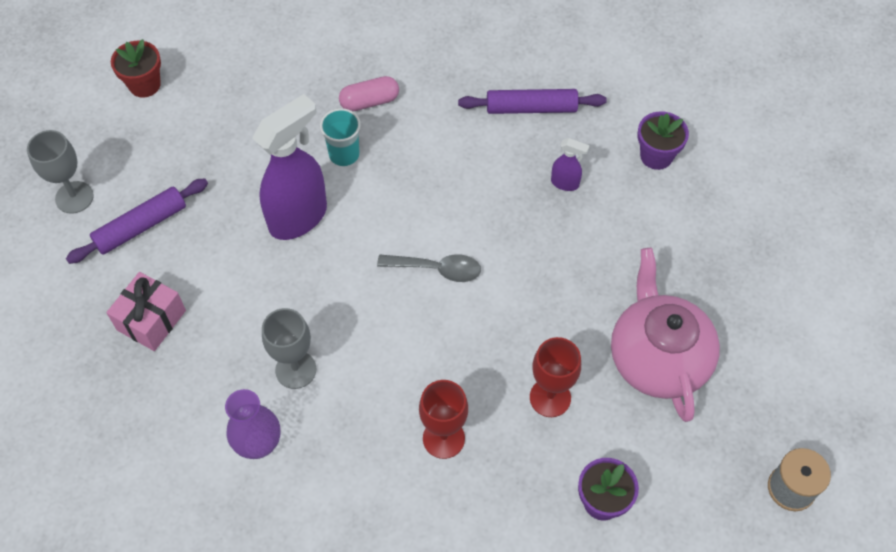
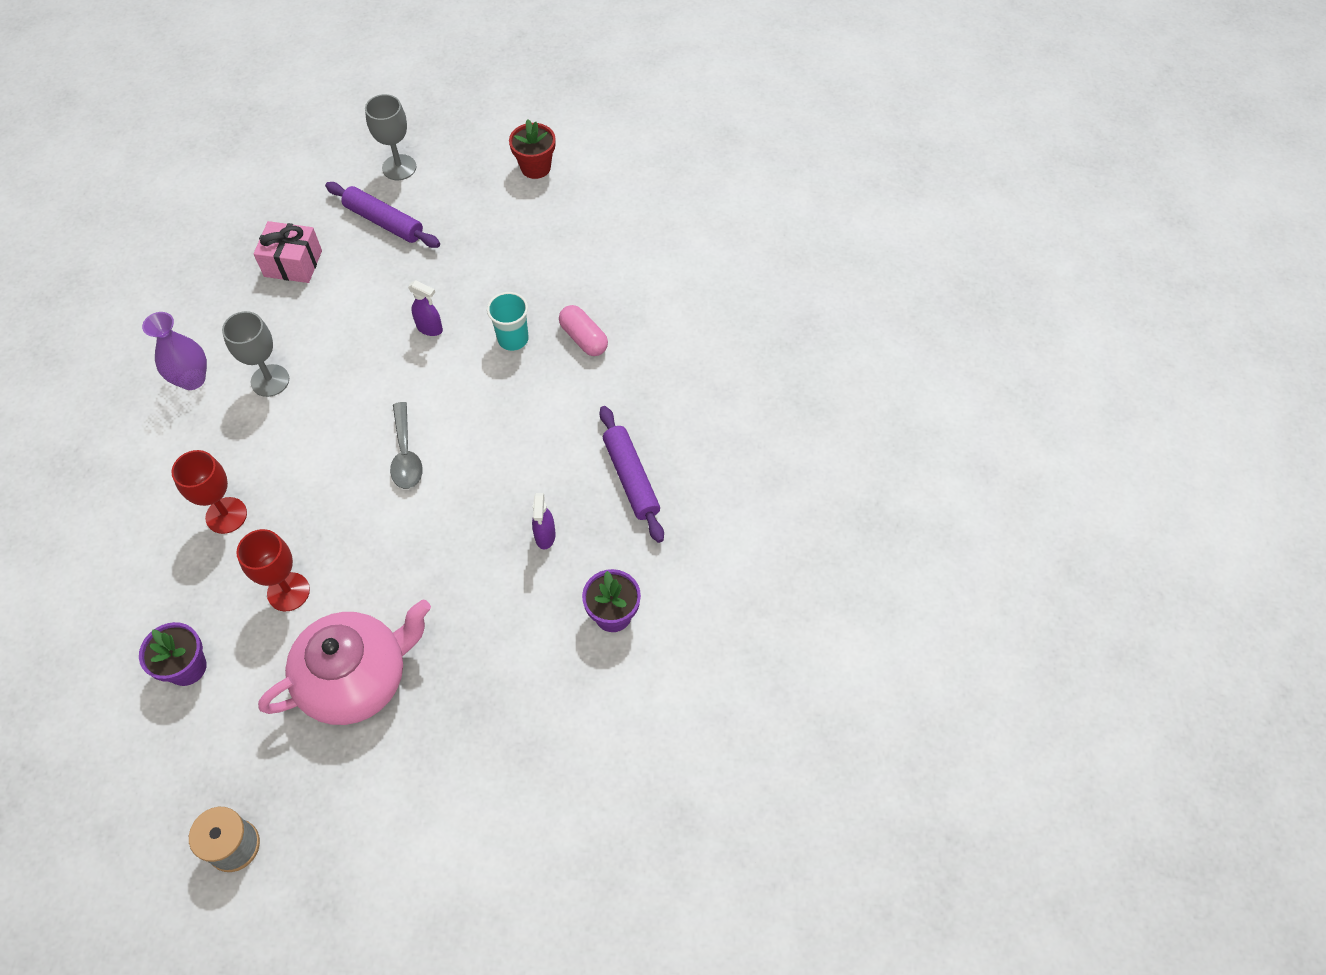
camera: 70 degrees right, 0 degrees up
purple spray bottle [252,94,327,240] -> purple spray bottle [408,280,443,336], size x0.44

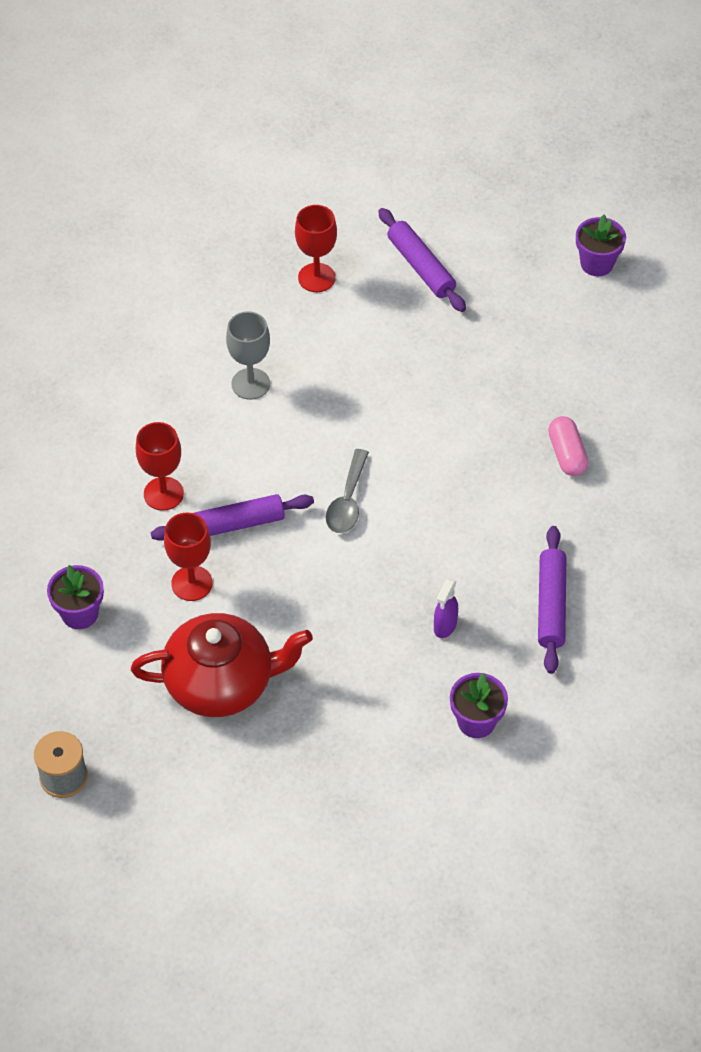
camera: 25 degrees right, 5 degrees down
purple vase [142,312,207,390] -> none
pink gift [253,221,322,283] -> red goblet [295,205,337,292]
pink teapot [258,599,431,725] -> red teapot [131,613,313,717]
grey goblet [365,94,416,180] -> none
purple spray bottle [408,280,443,336] -> none
turquoise cup [487,292,529,351] -> none
red flower pot [509,119,555,179] -> purple flower pot [576,215,626,276]
none -> purple rolling pin [151,494,314,541]

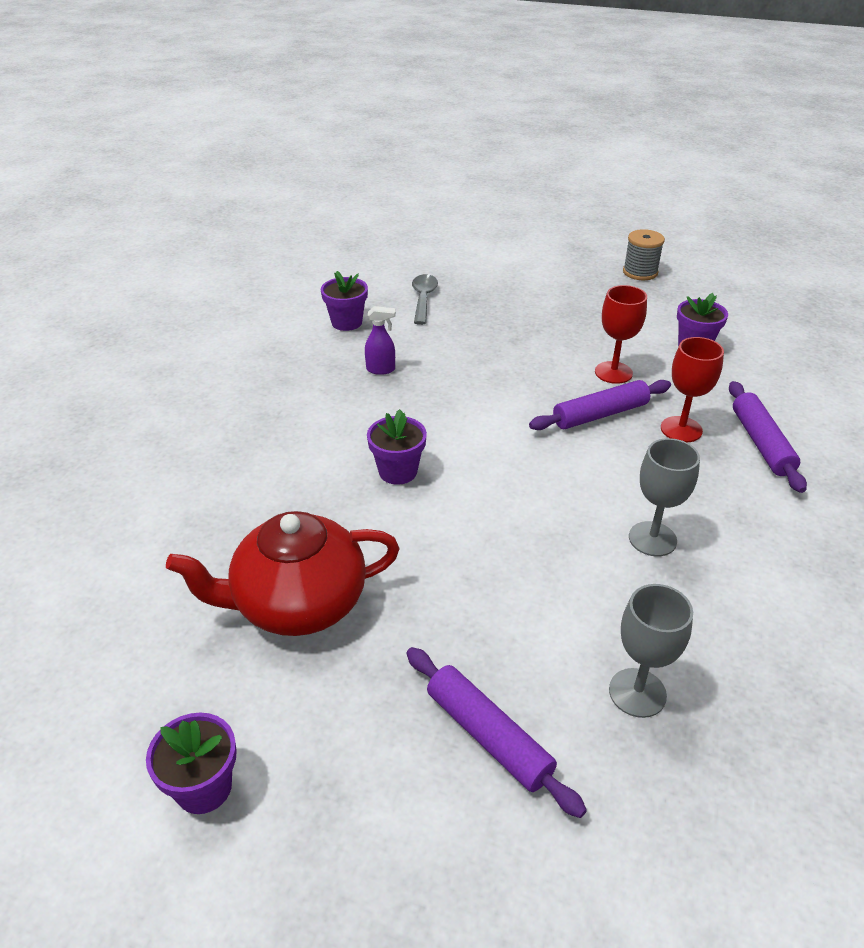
camera: 170 degrees right, 15 degrees down
red teapot [131,613,313,717] -> red teapot moved to [166,511,400,636]
red goblet [295,205,337,292] -> grey goblet [609,584,693,718]
grey spoon [326,449,369,533] -> grey spoon moved to [412,274,438,325]
purple spray bottle [434,578,458,638] -> purple spray bottle turned 75 degrees clockwise [365,306,396,375]
purple rolling pin [538,526,566,674] -> purple rolling pin moved to [729,381,807,493]
pink capsule [548,416,588,476] -> none
none -> purple flower pot [367,409,427,485]

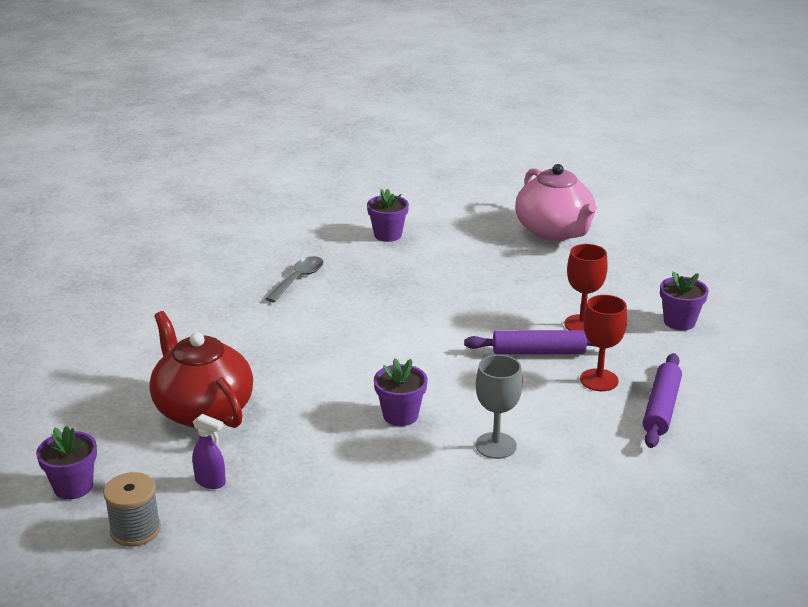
camera: 25 degrees right, 10 degrees down
red teapot [166,511,400,636] -> red teapot turned 45 degrees clockwise [149,311,253,428]
purple spray bottle [365,306,396,375] -> purple spray bottle moved to [192,414,226,489]
purple flower pot [367,409,427,485] -> purple flower pot moved to [374,359,427,426]
purple rolling pin [407,647,587,818] -> none
grey spoon [412,274,438,325] -> grey spoon moved to [265,256,324,302]
grey goblet [609,584,693,718] -> none
grey spool [623,229,665,280] -> grey spool moved to [103,472,161,547]
none -> pink teapot [515,164,597,241]

